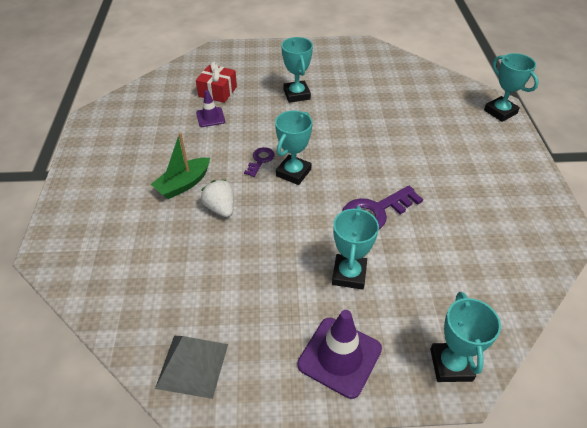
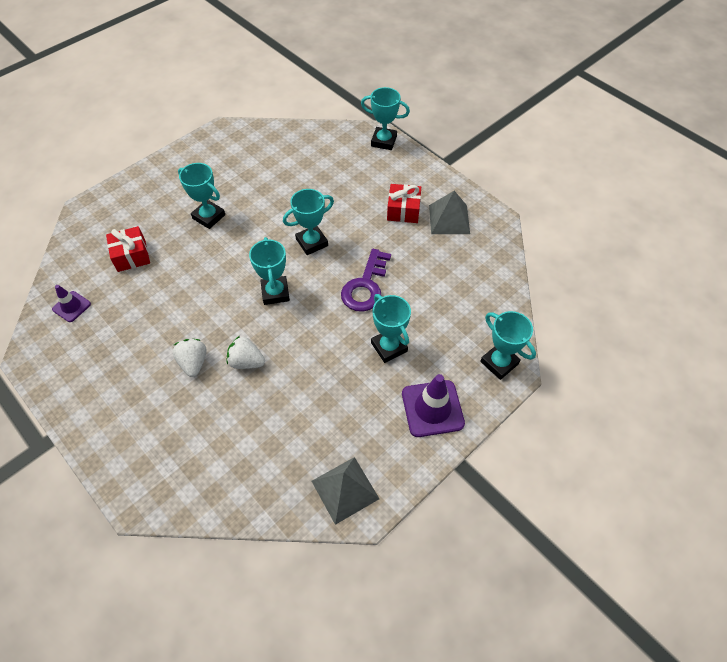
camera: 40 degrees left, 10 degrees up
green boat [151,132,210,199] -> white strawberry [172,339,207,377]
purple traffic cone [196,90,225,127] -> purple traffic cone moved to [52,285,91,322]
purple key [244,147,275,177] -> none
none -> turquoise trophy [283,189,334,255]
none -> red gift [387,184,421,223]
none -> grey pyramid [429,191,470,234]

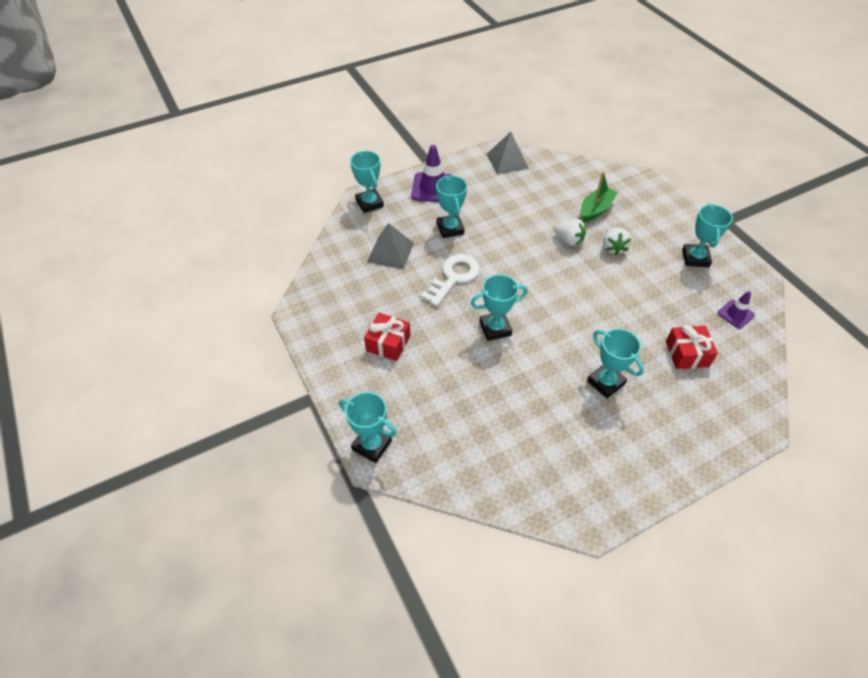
camera: 165 degrees left, 5 degrees down
turquoise trophy [249,237,290,305] -> turquoise trophy moved to [682,203,733,267]
purple key [341,249,391,312] -> white key [421,254,480,306]
grey pyramid [429,191,470,234] -> grey pyramid moved to [367,223,414,269]
none -> green boat [581,172,618,222]

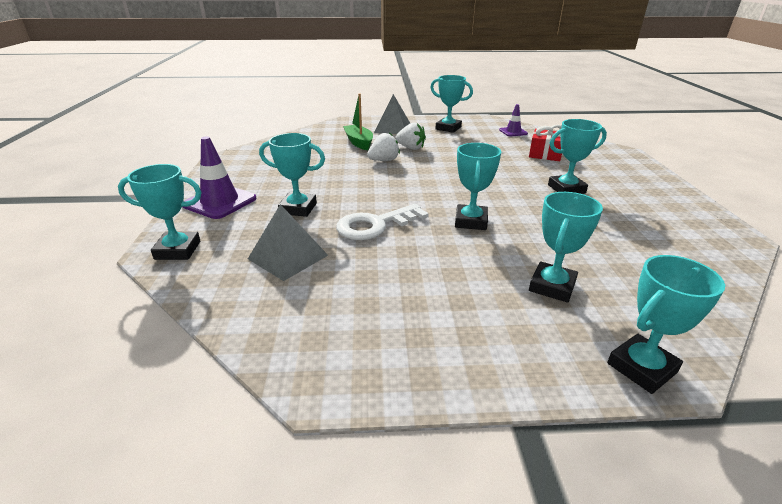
camera: 65 degrees left, 20 degrees down
red gift [364,313,410,361] -> none
white key [421,254,480,306] -> white key turned 90 degrees counterclockwise [336,204,429,240]
grey pyramid [487,132,529,174] -> grey pyramid moved to [374,94,410,134]
none -> turquoise trophy [529,192,603,302]

